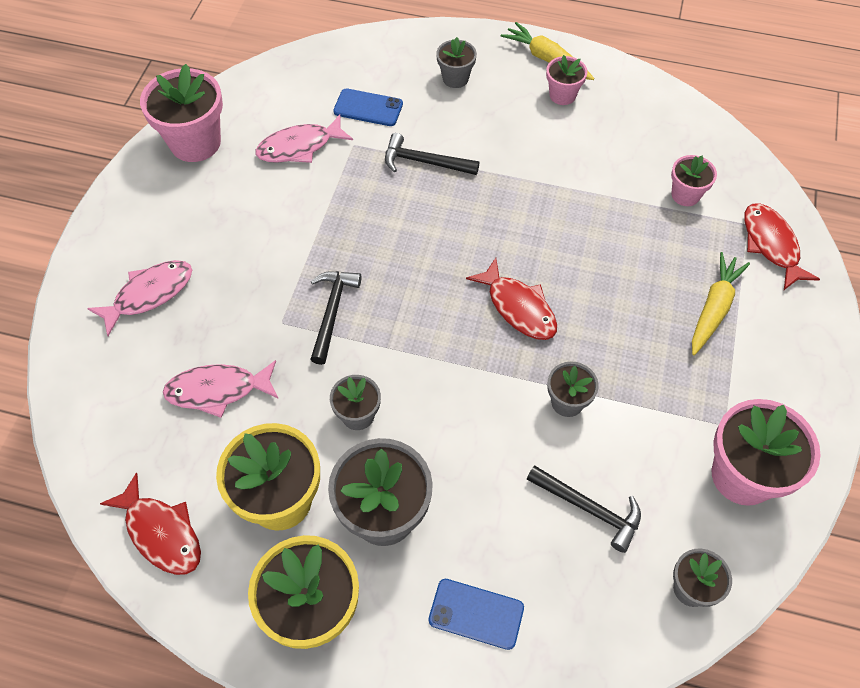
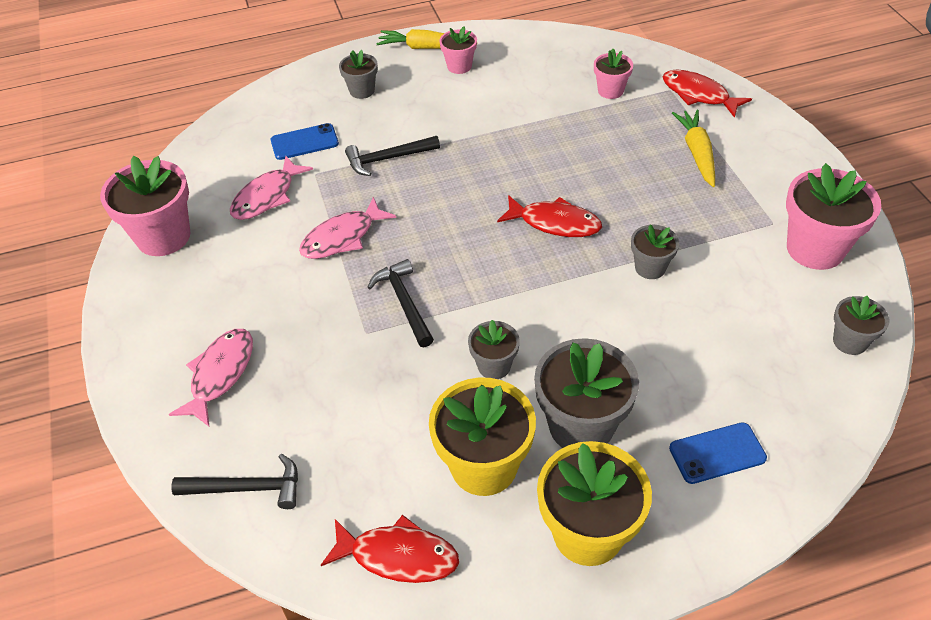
camera: 30 degrees left, 10 degrees down
pink fish [163,360,279,418] -> pink fish moved to [299,197,396,259]
black hammer [527,465,641,553] -> black hammer moved to [171,454,298,509]

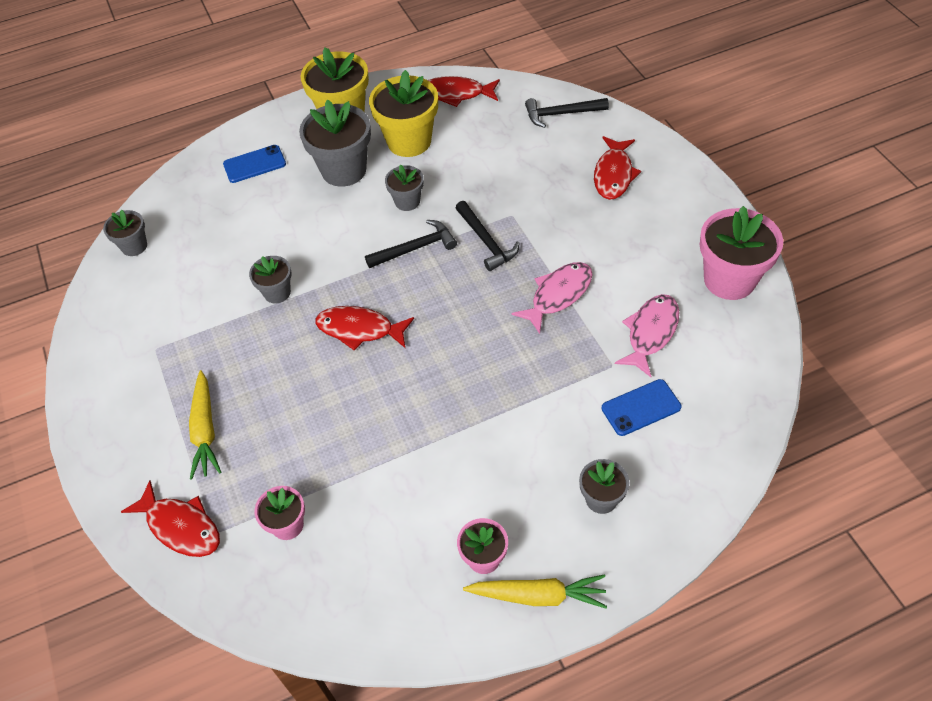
camera: 175 degrees right, 5 degrees up
pink fish [169,329,253,426] -> red fish [594,136,641,200]
black hammer [345,136,440,176] -> black hammer moved to [365,220,457,268]
pink flower pot [786,163,881,270] -> none

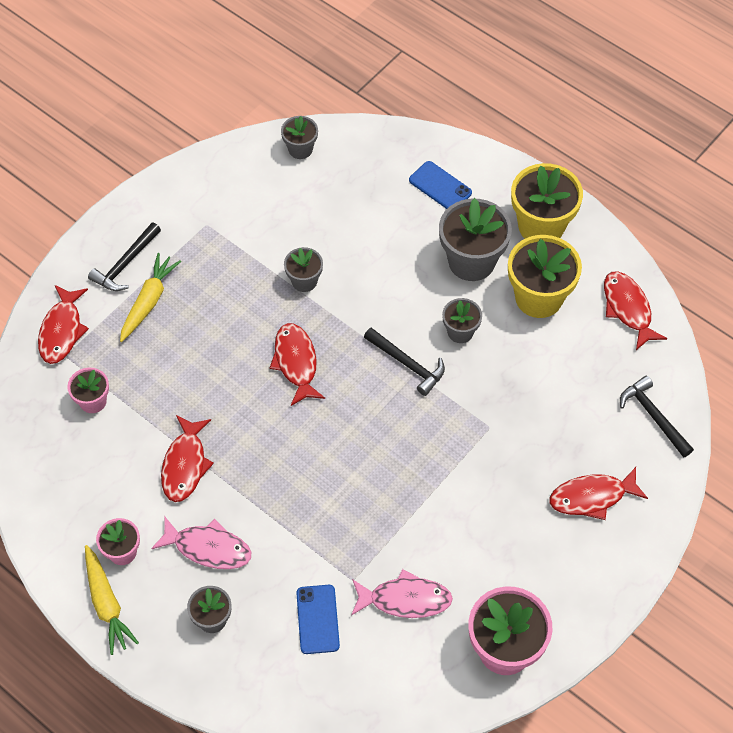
camera: 60 degrees right, 5 degrees up
yellow carrot [189,370,221,480] -> yellow carrot turned 150 degrees clockwise [120,253,181,342]
black hammer [456,201,519,271] -> black hammer moved to [88,222,161,291]
pink fish [512,262,592,334] -> pink fish moved to [151,517,251,569]
blue phone [602,379,682,436] -> blue phone turned 45 degrees clockwise [296,585,340,654]
none -> red fish [161,415,214,502]

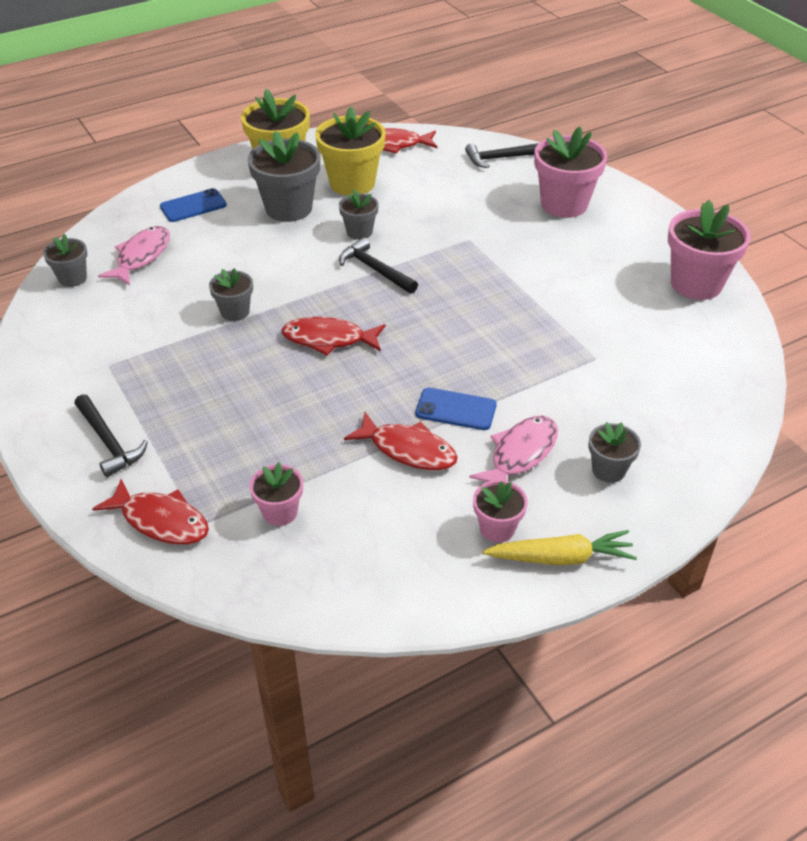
camera: 70 degrees left, 15 degrees down
yellow carrot [120,253,181,342] -> none
blue phone [296,585,340,654] -> blue phone moved to [415,388,497,430]
pink fish [351,569,453,618] -> pink fish moved to [98,226,170,285]
black hammer [364,328,445,396] -> black hammer turned 105 degrees counterclockwise [339,237,418,294]
red fish [550,467,648,520] -> pink flower pot [534,127,607,218]

